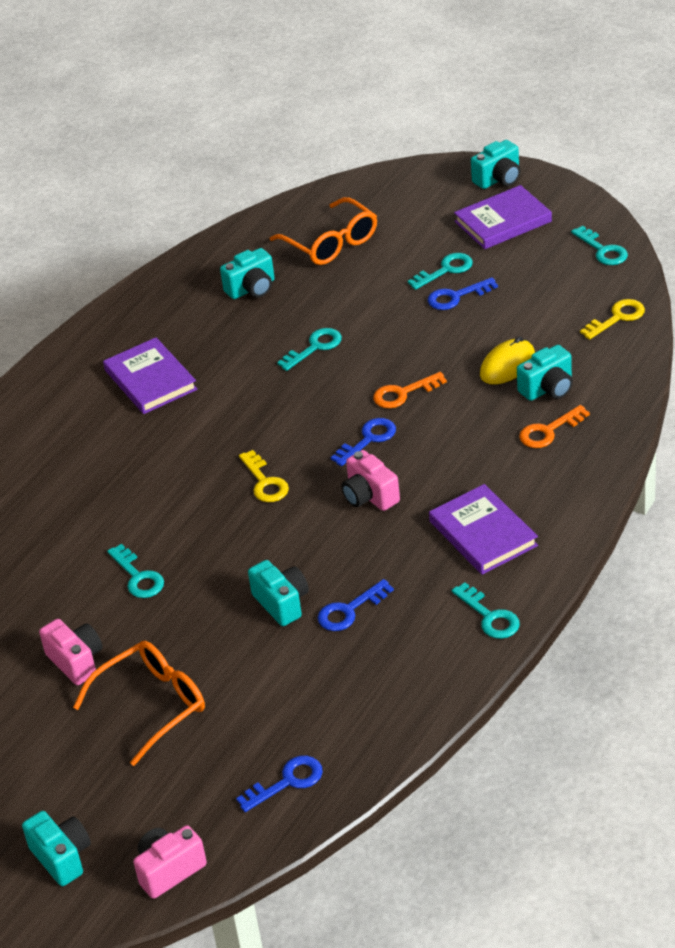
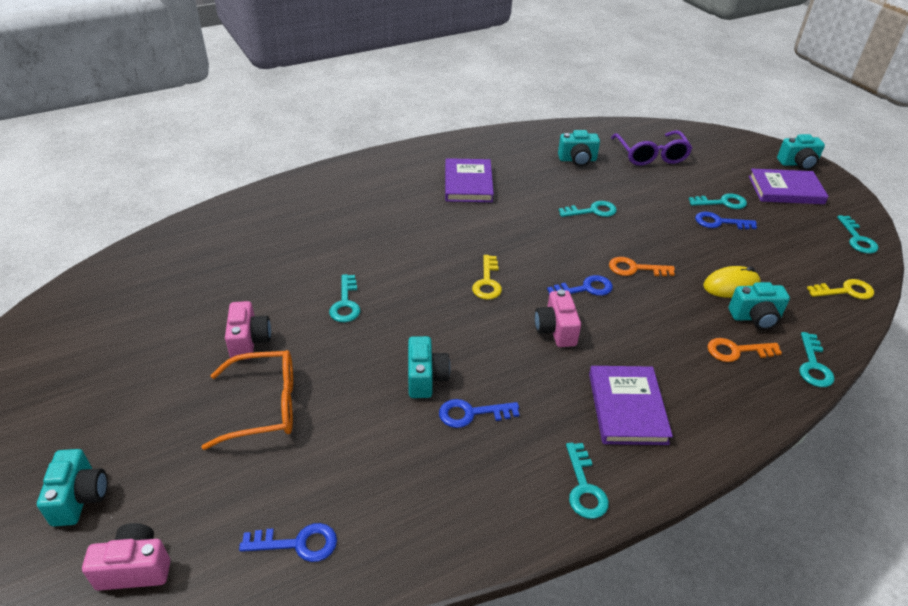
camera: 25 degrees right, 0 degrees up
orange glasses [270,197,377,265] -> purple glasses [611,130,692,166]
none -> turquoise key [799,332,835,387]

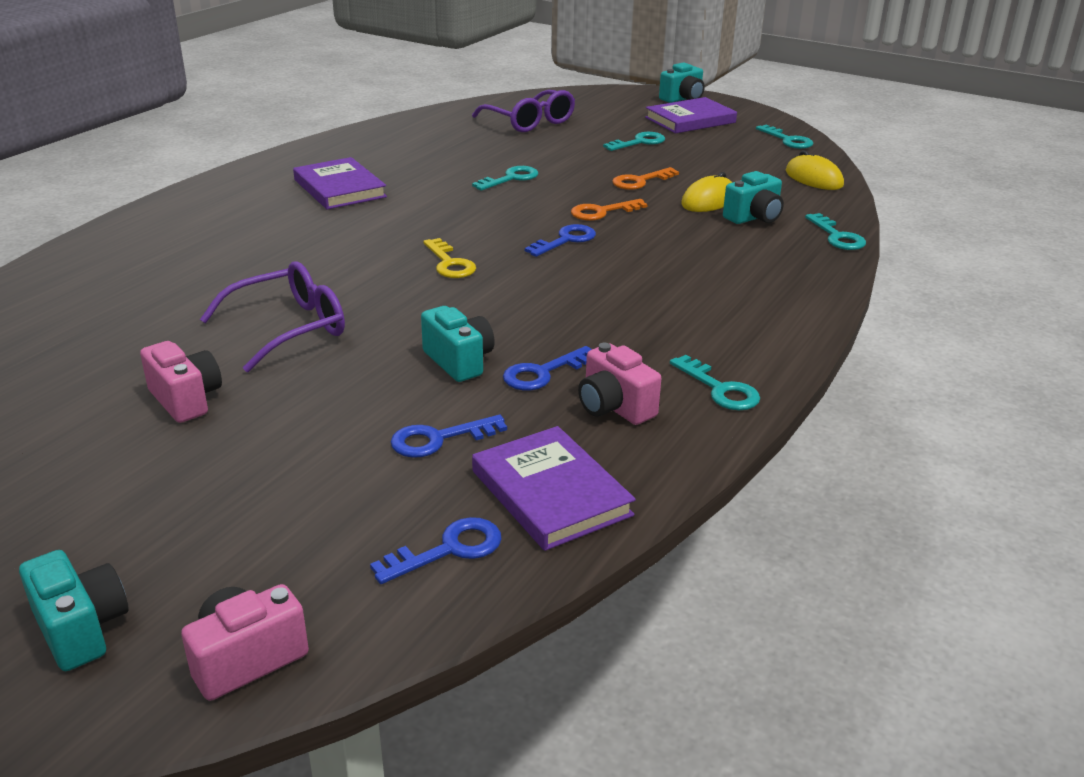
camera: 30 degrees left, 10 degrees down
orange glasses [201,350,293,450] -> none
turquoise key [329,274,360,322] -> purple glasses [200,261,345,372]
pink camera [535,289,581,347] -> pink camera moved to [578,343,661,425]
turquoise camera [558,130,600,166] -> none
purple book [589,366,673,445] -> purple book moved to [472,426,636,551]
blue key [695,211,757,229] -> blue key moved to [391,415,507,458]
orange key [707,338,782,362] -> orange key moved to [612,167,679,190]
yellow key [807,279,874,299] -> yellow mouse [786,150,844,190]

